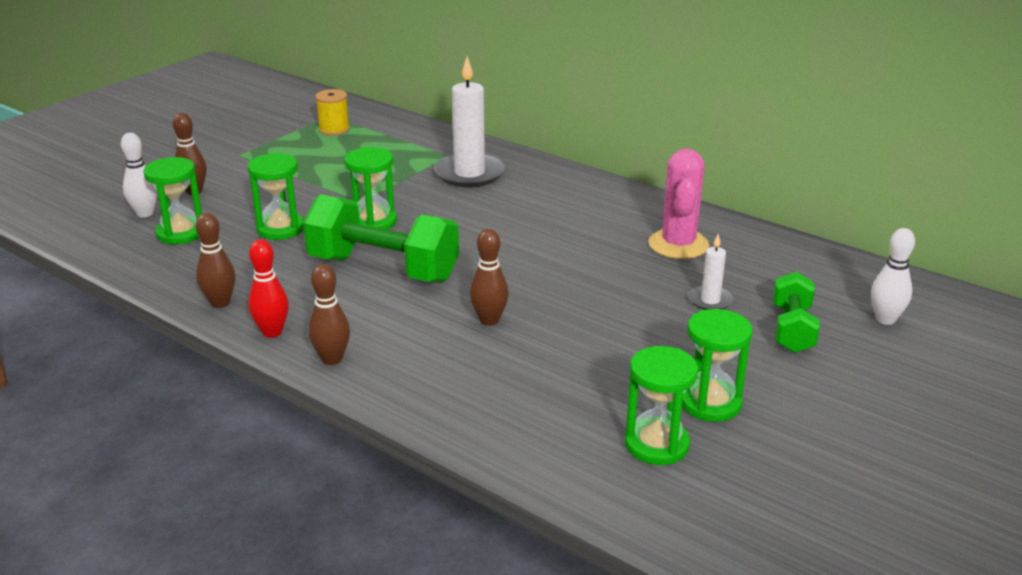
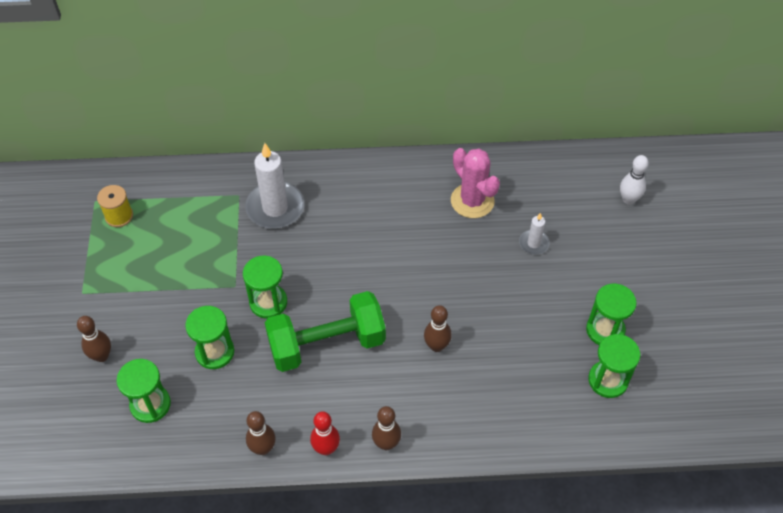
camera: 40 degrees left, 25 degrees up
white bowling pin [121,133,157,218] -> none
green dumbbell [773,272,820,353] -> none

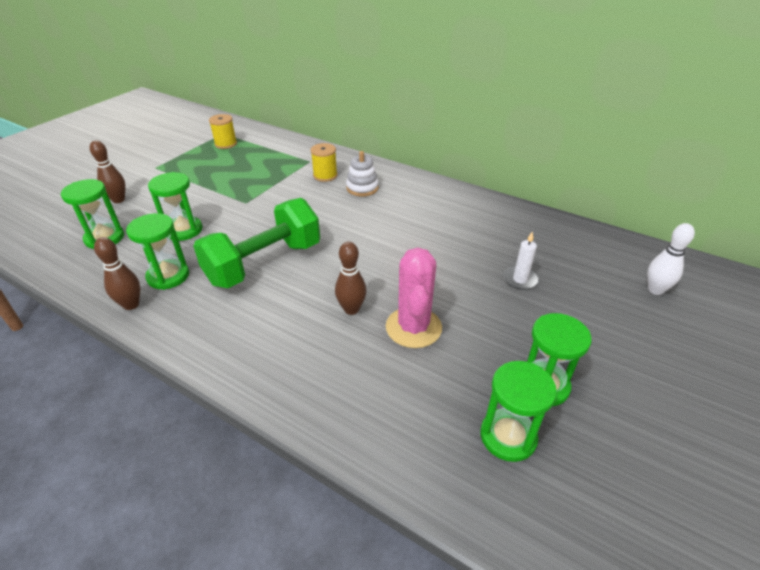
camera: 35 degrees right, 15 degrees down
green hourglass [243,256,287,319] -> green hourglass moved to [126,213,189,290]
white candle [245,143,304,229] -> yellow spool [310,143,338,182]
green dumbbell [265,291,386,372] -> green dumbbell turned 60 degrees counterclockwise [193,198,320,288]
red bowling pin [310,411,340,455] -> none
brown bowling pin [372,406,401,450] -> none
pink cactus [451,148,500,218] -> pink cactus moved to [386,248,442,348]
none -> white stacking toy [346,151,379,196]

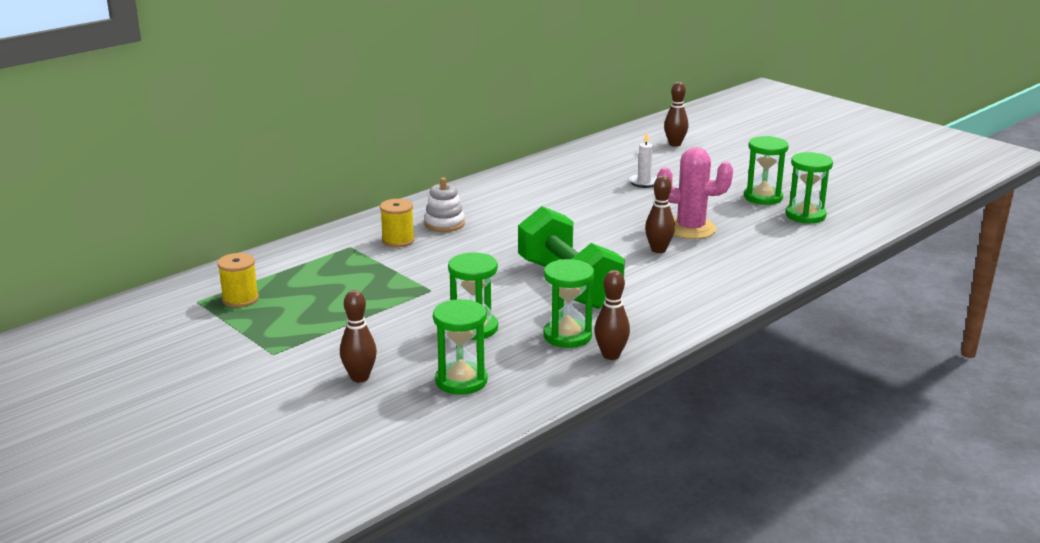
camera: 75 degrees left, 15 degrees down
white bowling pin [647,223,695,295] -> brown bowling pin [664,82,688,147]

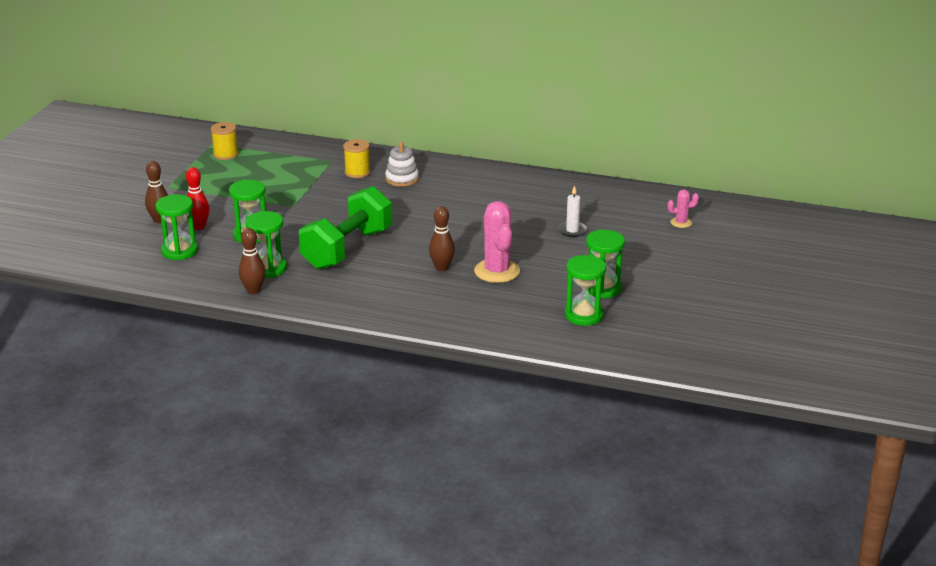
camera: 60 degrees right, 5 degrees up
brown bowling pin [664,82,688,147] -> pink cactus [667,189,699,228]
none -> red bowling pin [186,167,210,230]

